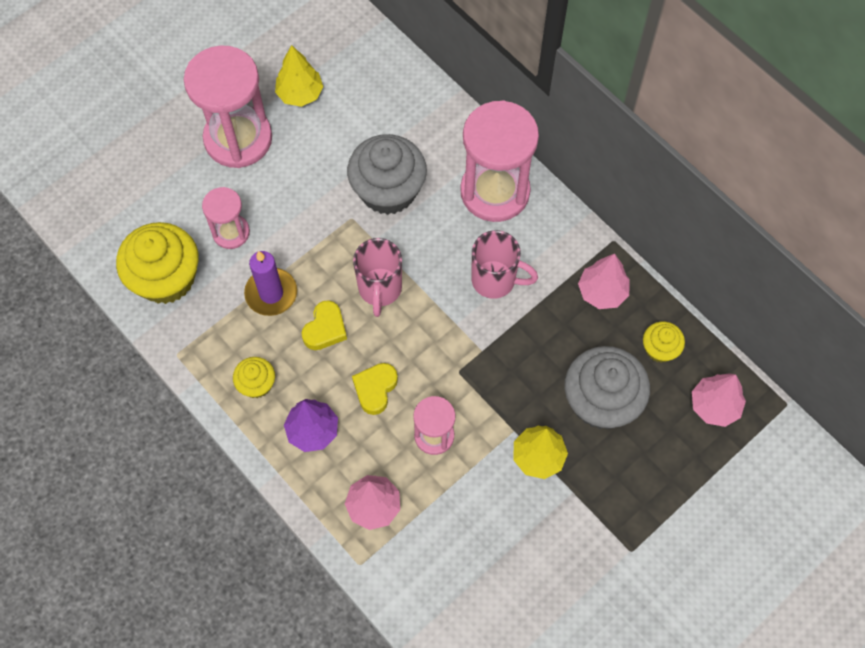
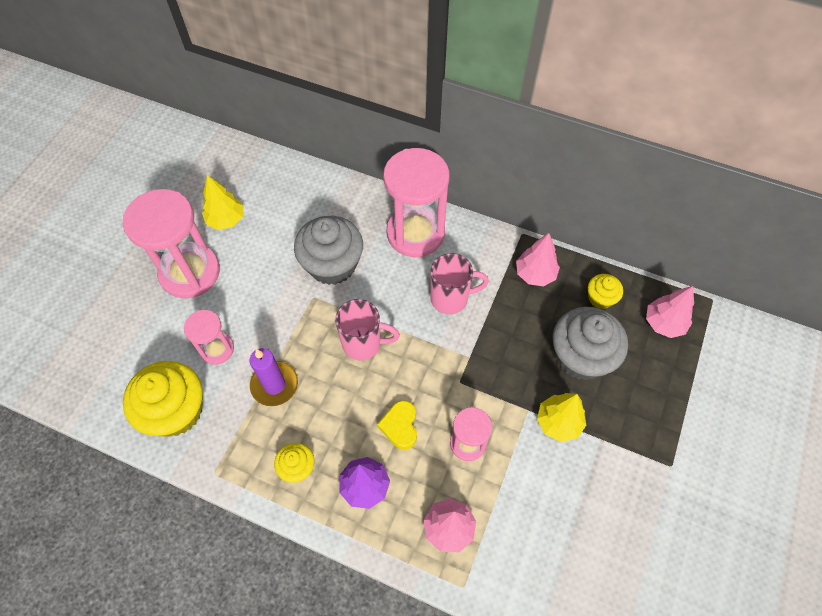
camera: 25 degrees left, 5 degrees down
yellow heart [302,300,347,350] -> none
pink mug [353,238,402,317] -> pink mug turned 60 degrees counterclockwise [335,299,400,360]

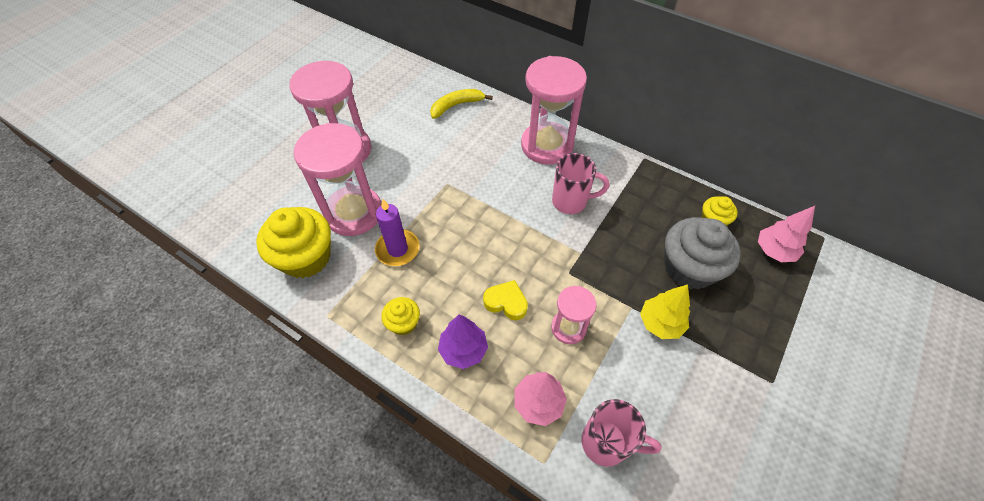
camera: 10 degrees right, 5 degrees down
pink hourglass [184,310,234,365] -> pink hourglass [294,123,381,236], size x1.89
yellow tree [202,175,244,230] -> none
grey cupcake [294,216,363,285] -> none
pink mug [335,299,400,360] -> pink mug moved to [582,399,662,467]
yellow heart [377,400,417,450] -> yellow heart turned 105 degrees clockwise [483,280,528,320]
pink tree [516,233,560,286] -> none
none -> yellow banana [430,89,493,119]

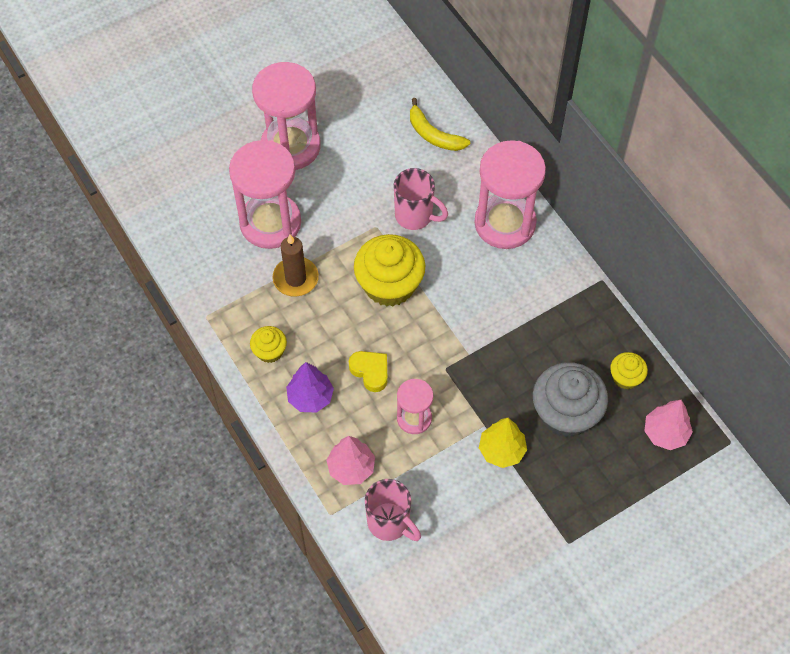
camera: 25 degrees right, 5 degrees up
yellow cupcake [256,207,331,278] -> yellow cupcake moved to [354,234,425,306]
purple candle [375,199,420,266] -> brown candle [273,235,319,297]
yellow banana [430,89,493,119] -> yellow banana turned 135 degrees counterclockwise [410,98,470,151]
pink mug [552,153,609,214] -> pink mug moved to [394,168,448,230]

